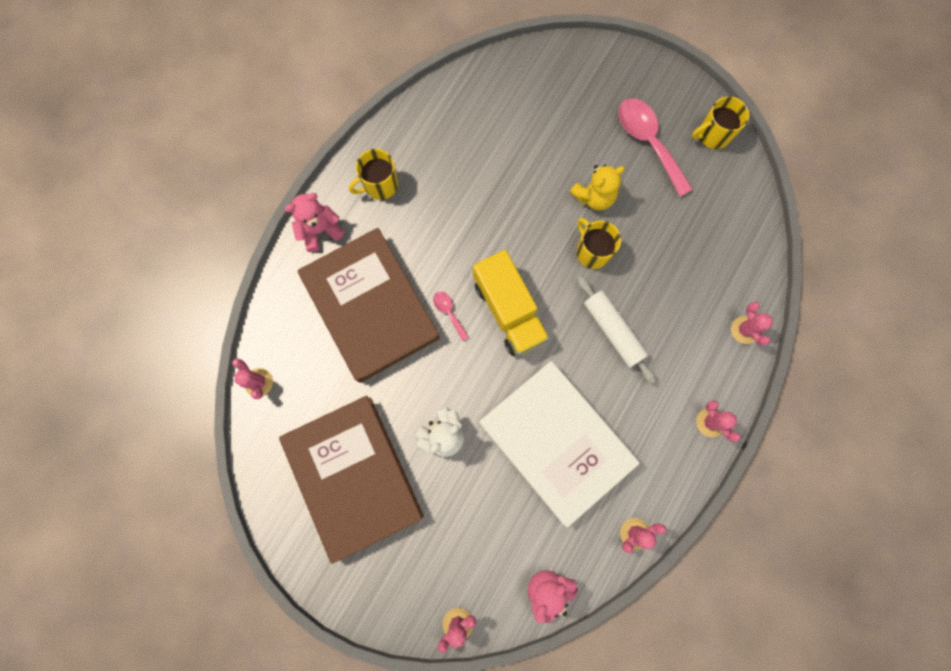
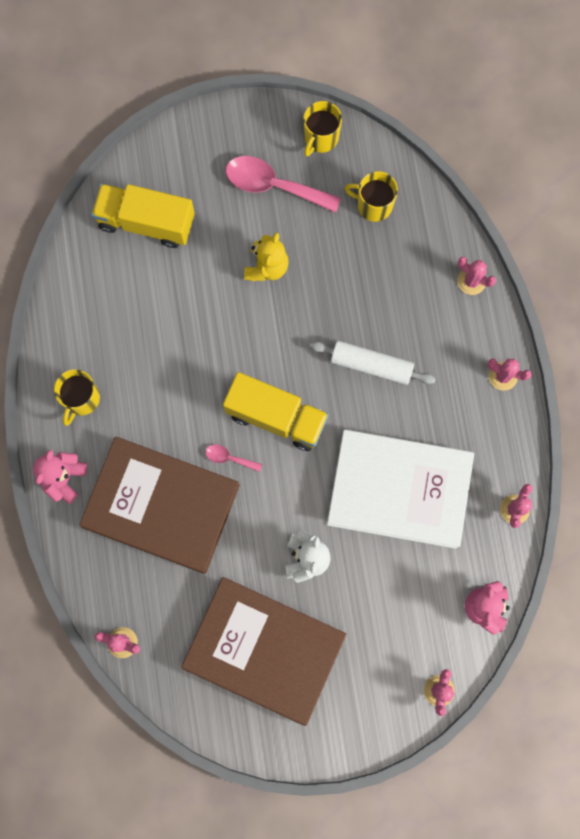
camera: 40 degrees left, 0 degrees up
yellow mug [576,218,621,269] -> yellow mug moved to [344,171,398,222]
none -> yellow truck [91,184,195,248]

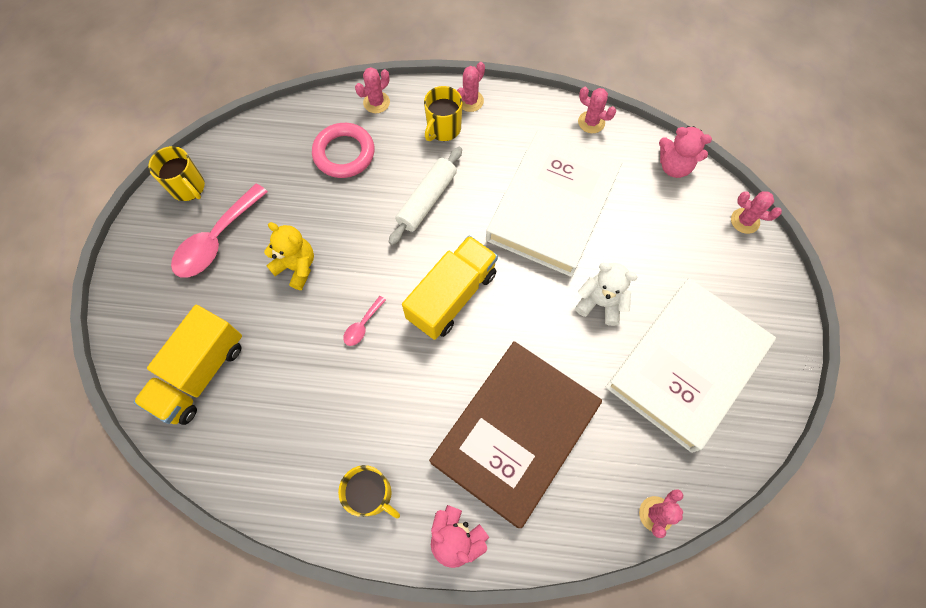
camera: 75 degrees left, 10 degrees down
brown book [181,577,346,726] -> white book [606,278,776,453]
pink spoon [205,444,262,472] -> pink spoon moved to [343,296,386,346]
yellow mug [344,171,398,222] -> yellow mug moved to [424,86,463,141]
none -> pink ring [312,123,375,178]

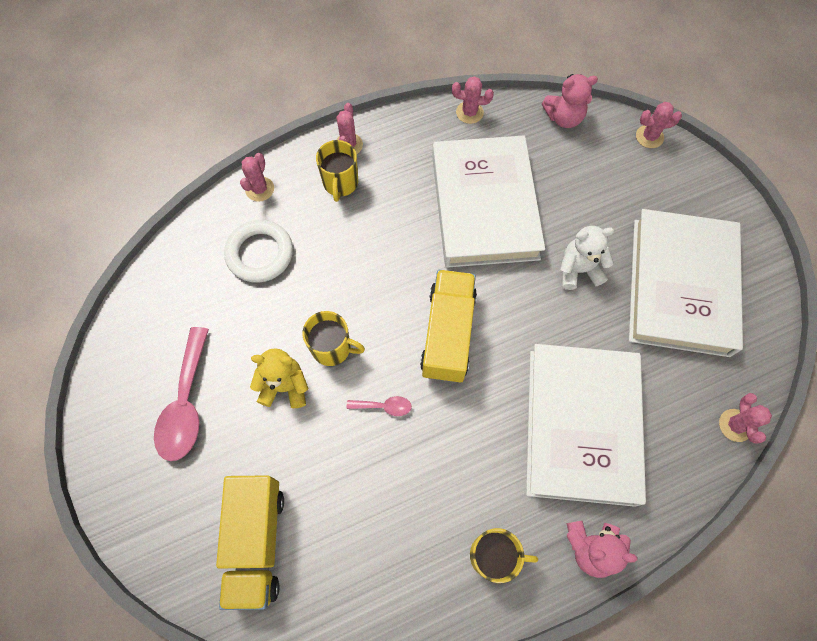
camera: 30 degrees left, 0 degrees up
yellow mug [148,146,205,201] -> yellow mug moved to [303,311,365,366]
pink ring [312,123,375,178] -> white ring [224,220,293,283]
pink spoon [343,296,386,346] -> pink spoon turned 90 degrees counterclockwise [347,396,412,416]
white rolling pin [389,147,462,245] -> none
brown book [429,341,602,528] -> white book [526,344,646,507]

